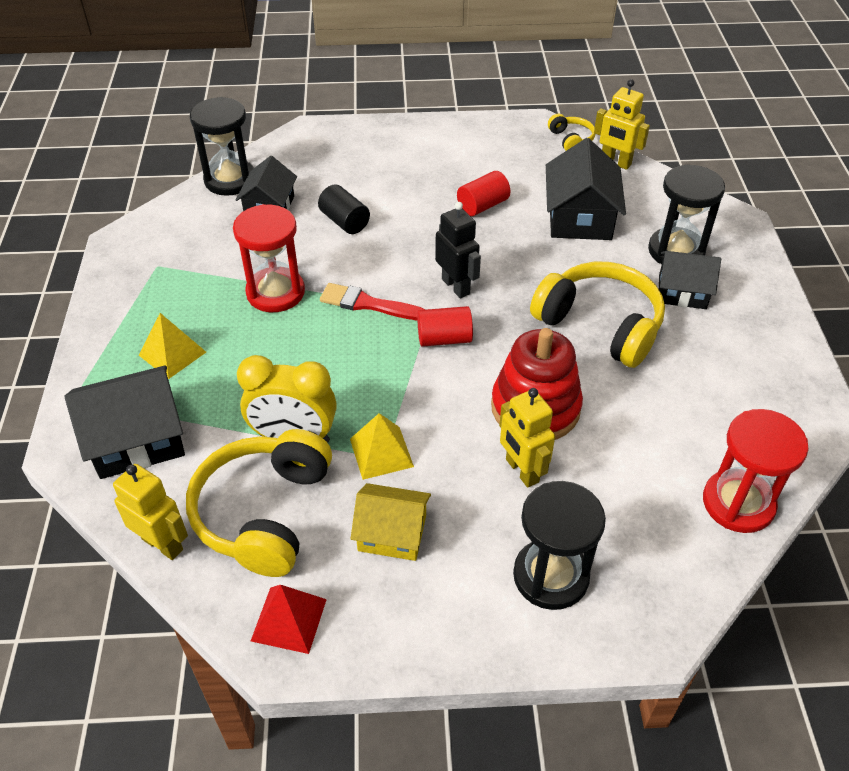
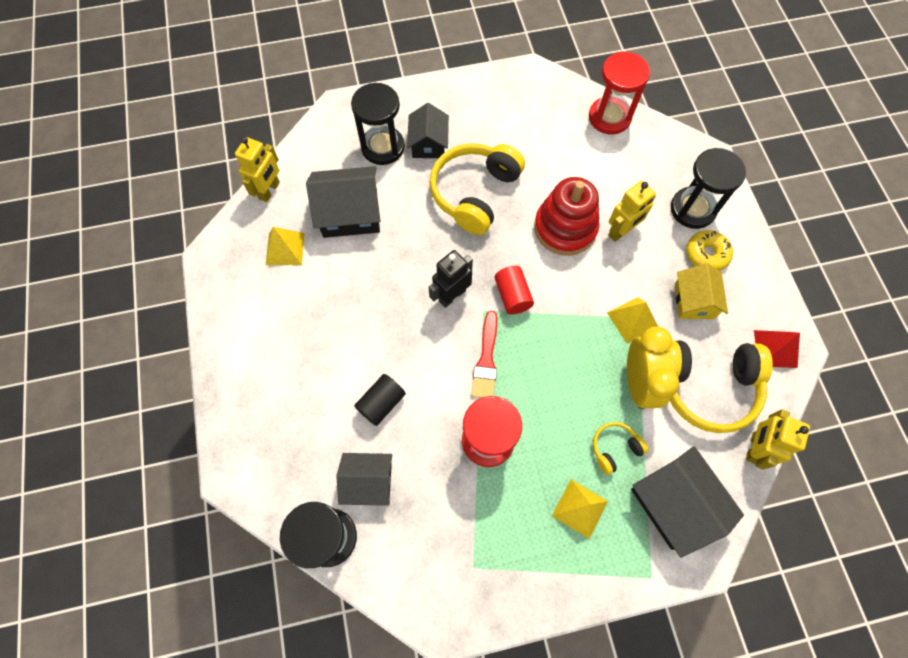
camera: 100 degrees left, 20 degrees up
red cylinder [457,171,511,216] -> none
yellow headphones [548,114,596,151] -> yellow headphones moved to [593,422,648,475]
none -> yellow pyramid [266,227,305,265]
none -> yellow donut [686,230,733,271]

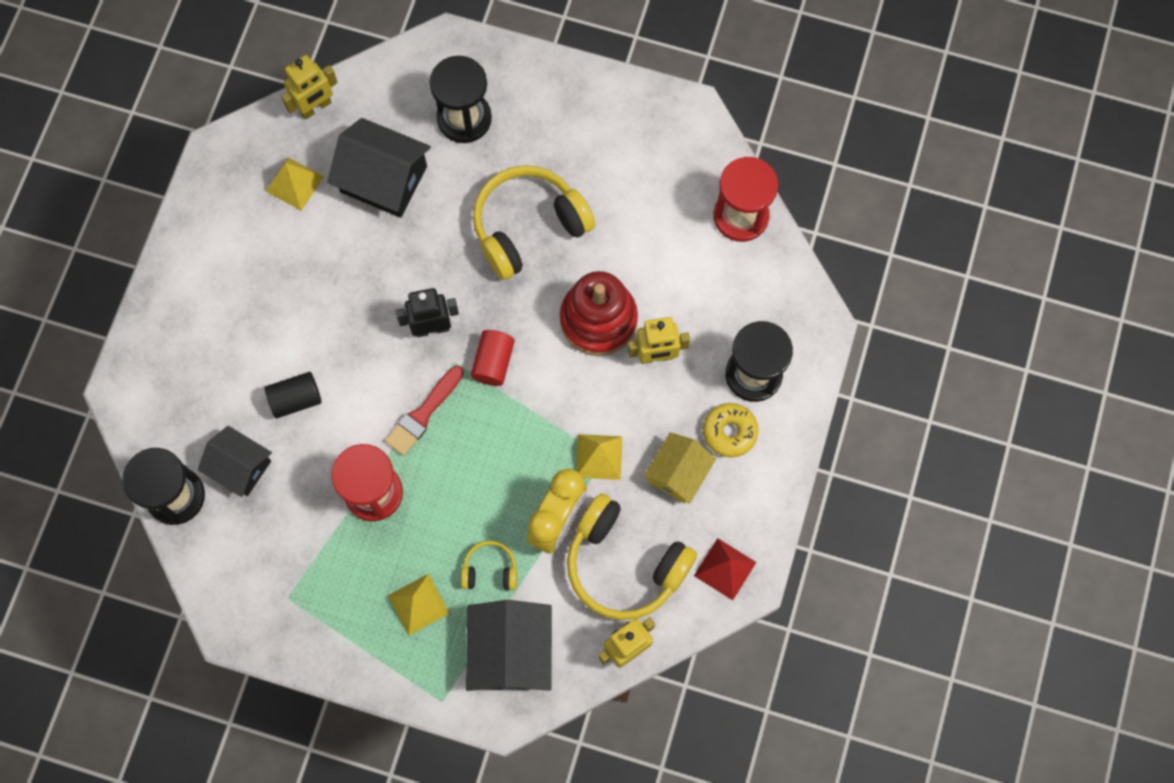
camera: 30 degrees right, 5 degrees up
black house [407,103,449,158] -> none

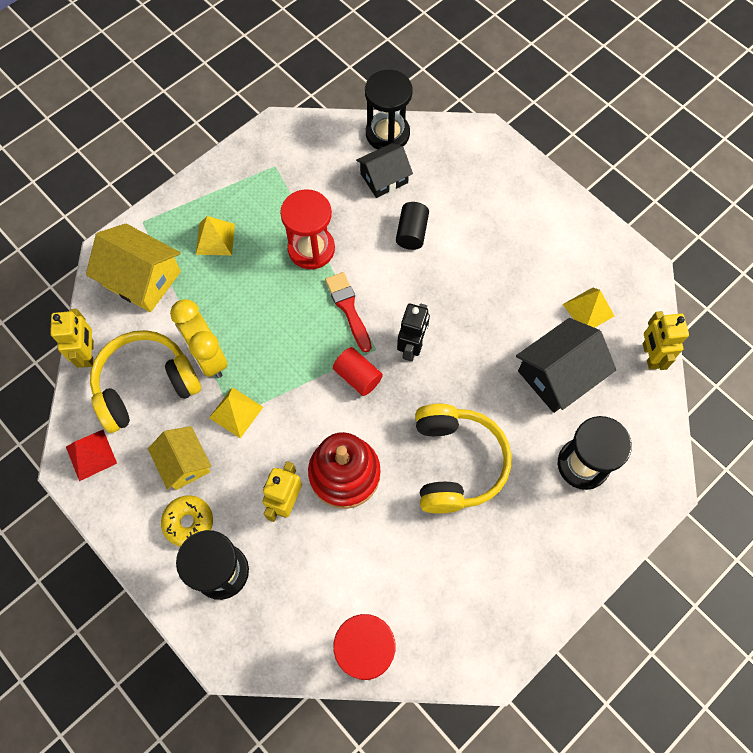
camera: 120 degrees right, 5 degrees down
yellow headphones [461,540,517,590] -> none
black house [466,600,552,691] -> yellow house [86,224,181,312]

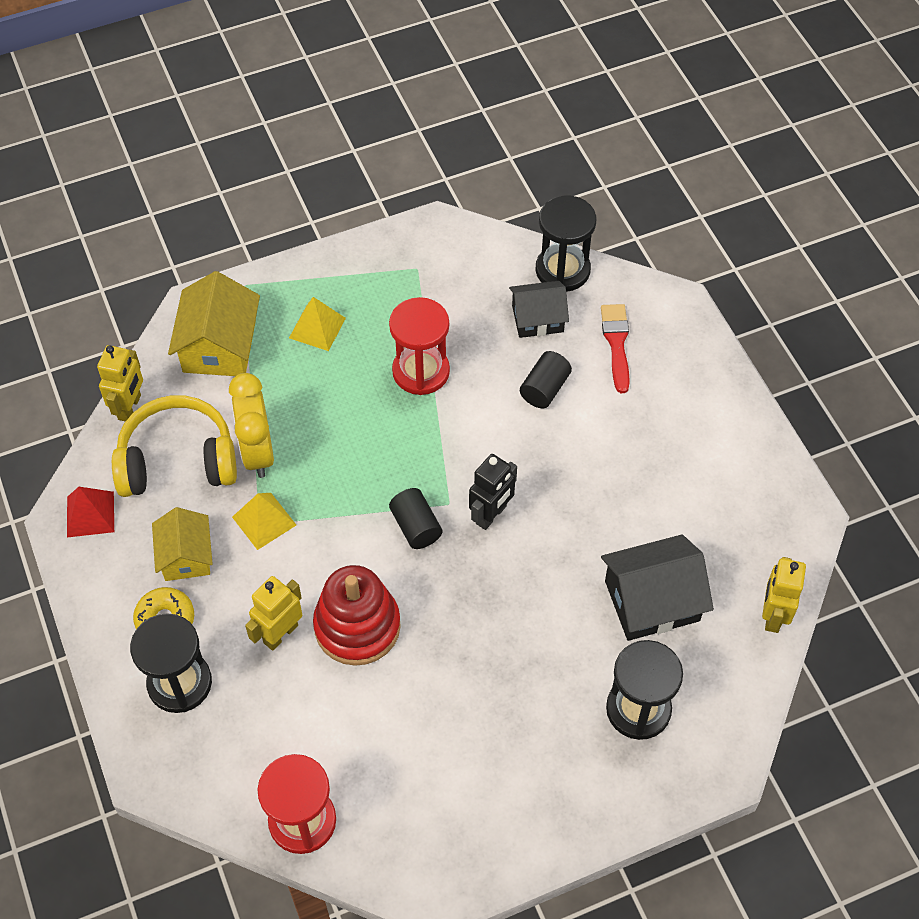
camera: 20 degrees right, 10 degrees down
yellow house [86,224,181,312] -> yellow house turned 45 degrees clockwise [168,271,260,376]
red brush [325,272,371,352] -> red brush moved to [601,304,630,393]
red cylinder [333,347,383,396] -> black cylinder [389,488,442,549]
yellow headphones [415,404,512,513] -> none
yellow pyramid [563,288,614,328] -> none

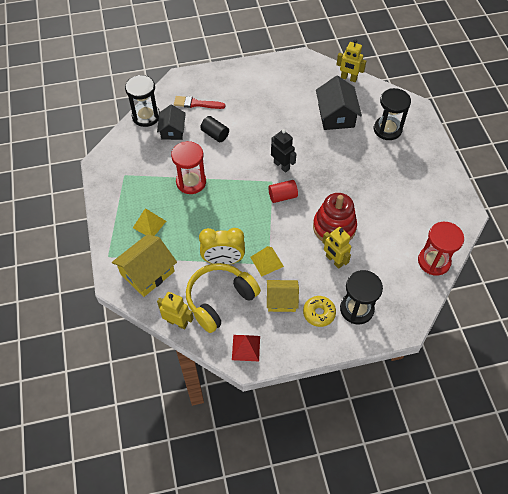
camera: 80 degrees left, 0 degrees up
yellow headphones [112,395,237,497] -> yellow headphones turned 45 degrees clockwise [186,263,261,333]
yellow house [168,271,260,376] -> yellow house turned 60 degrees counterclockwise [112,234,177,297]
black cylinder [389,488,442,549] -> red cylinder [268,180,298,203]

